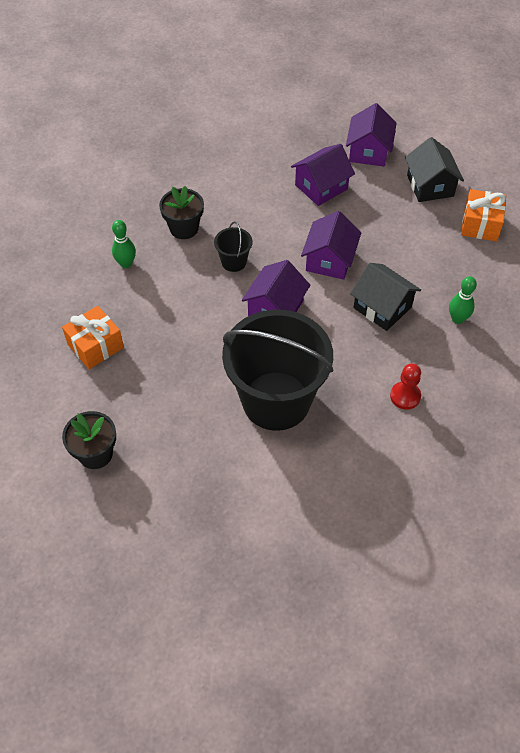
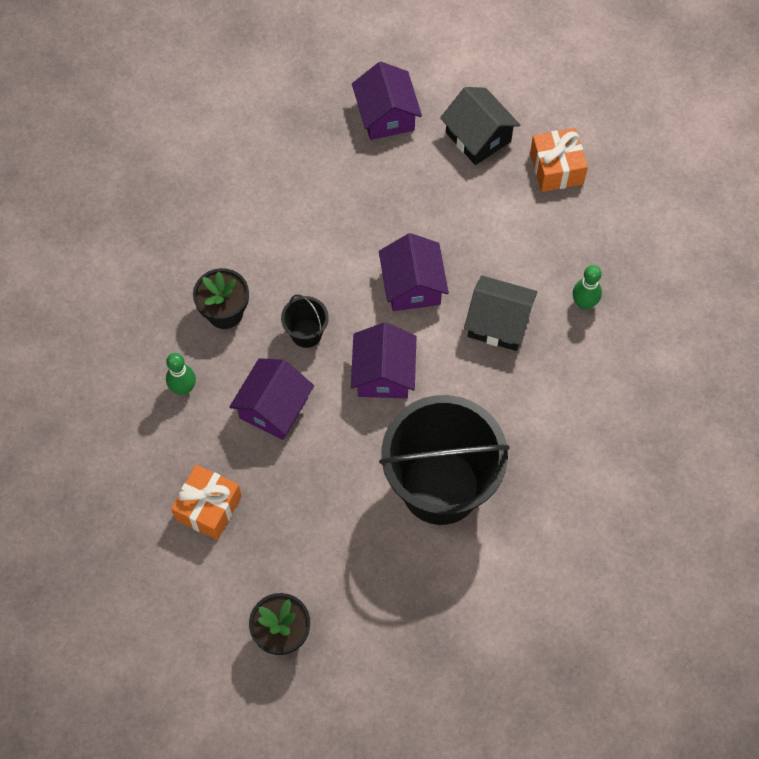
camera: 25 degrees left, 10 degrees up
purple house [291,144,355,206] -> purple house moved to [229,358,314,440]
red pawn [390,363,421,410] -> none

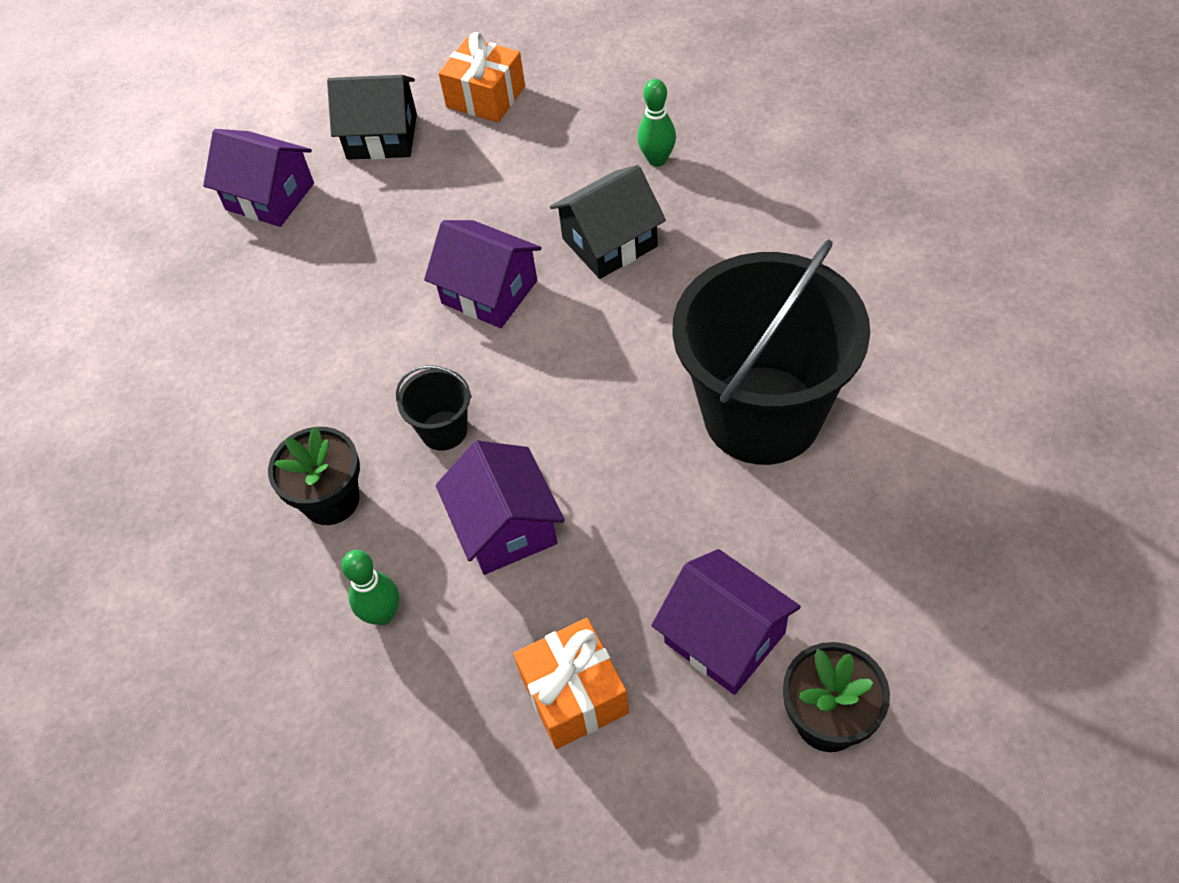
camera: 45 degrees left, 10 degrees down
purple house [351,322,417,399] -> purple house moved to [651,549,801,695]

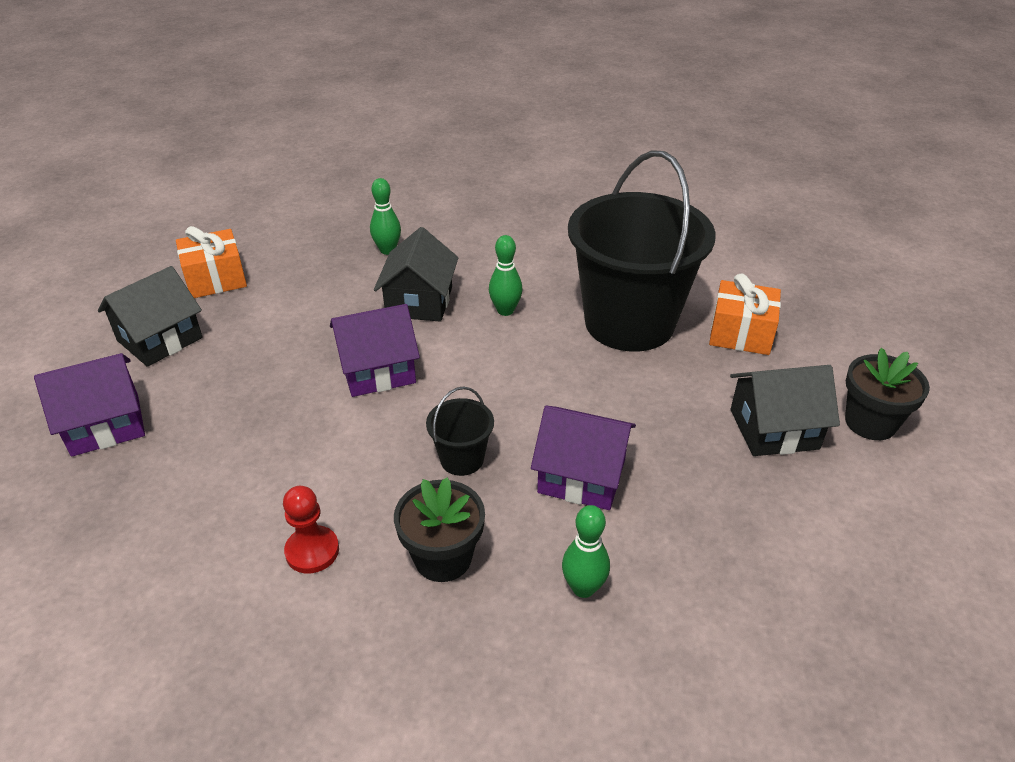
camera: 55 degrees left, 15 degrees down
orange gift [513,618,629,749] -> orange gift moved to [709,273,781,355]
purple house [651,549,801,695] -> black house [730,365,840,456]
none -> red pawn [283,486,339,573]
none -> green bowling pin [489,235,523,316]

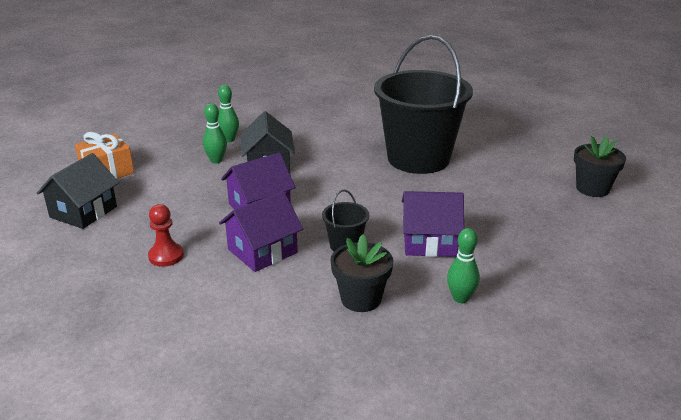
camera: 15 degrees left, 10 degrees down
purple house [34,353,145,457] -> purple house moved to [219,191,303,272]
red pawn [283,486,339,573] -> red pawn moved to [148,204,184,267]
green bowling pin [489,235,523,316] -> green bowling pin moved to [203,103,227,163]
orange gift [709,273,781,355] -> none
black house [730,365,840,456] -> none

